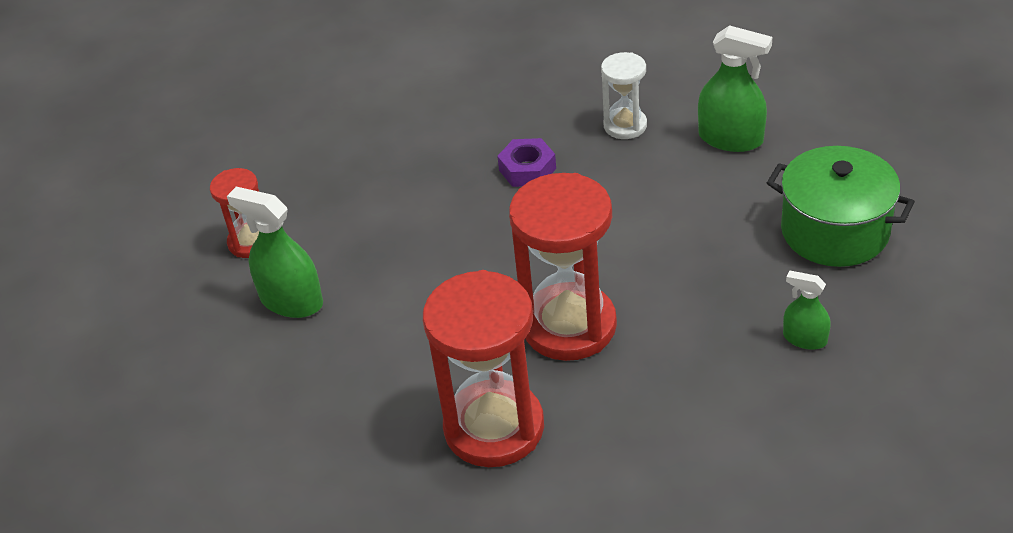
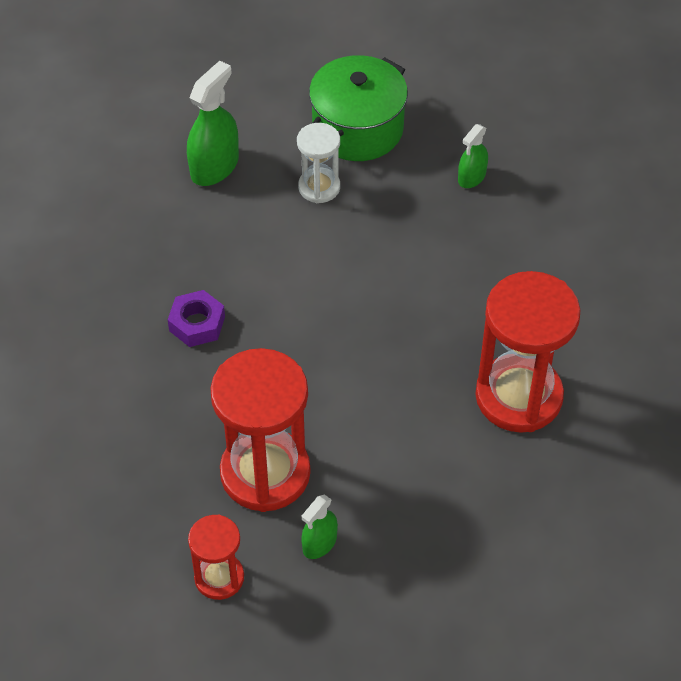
camera: 85 degrees left, 10 degrees up
green spray bottle [227,187,323,318] -> green spray bottle [301,494,338,559], size x0.59
red hourglass [509,173,617,361] -> red hourglass moved to [210,348,311,512]
white hourglass [601,52,647,139] -> white hourglass moved to [297,123,340,203]

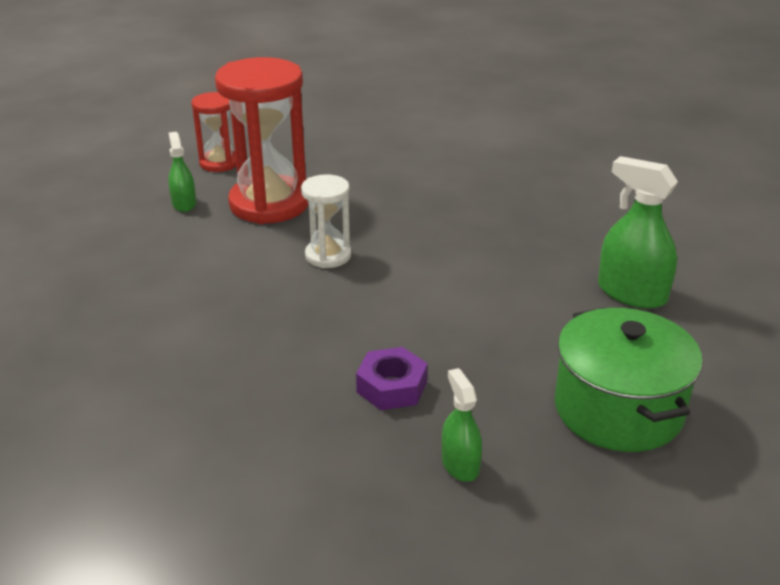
camera: 125 degrees right, 20 degrees down
purple nut [168,290,225,347] -> purple nut moved to [356,347,428,410]
green spray bottle [187,61,239,186] -> green spray bottle turned 150 degrees clockwise [598,156,678,309]
white hourglass [297,123,340,203] -> white hourglass moved to [301,174,351,268]
red hourglass [475,271,580,433] -> none

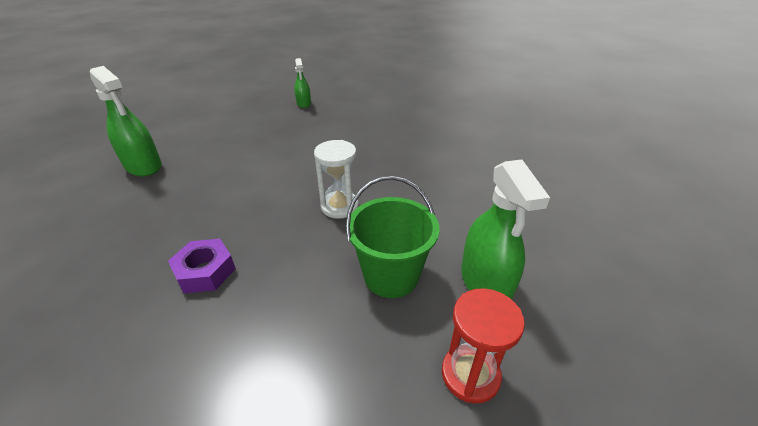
camera: 175 degrees left, 5 degrees up
green spray bottle [168,132,196,212] -> green spray bottle [461,160,550,300], size x1.71
red hourglass [215,57,309,224] -> green bucket [346,176,440,298]
purple nut [356,347,428,410] -> purple nut moved to [168,239,236,293]
green pot [554,308,703,452] -> none

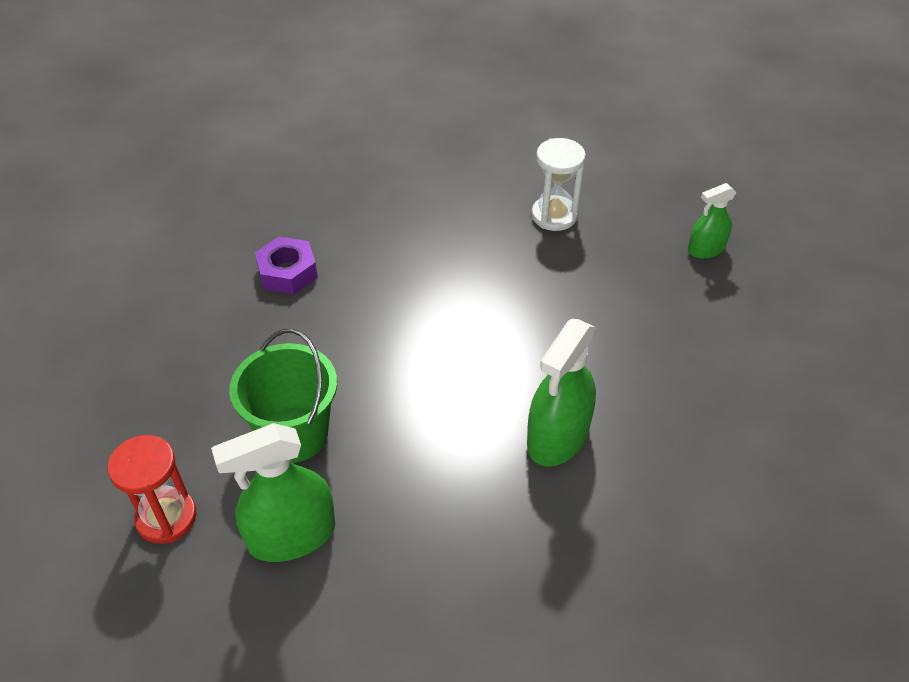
camera: 80 degrees right, 10 degrees up
green spray bottle [90,66,162,176] -> green spray bottle moved to [527,319,596,467]
white hourglass [314,140,359,219] -> white hourglass moved to [532,138,586,231]

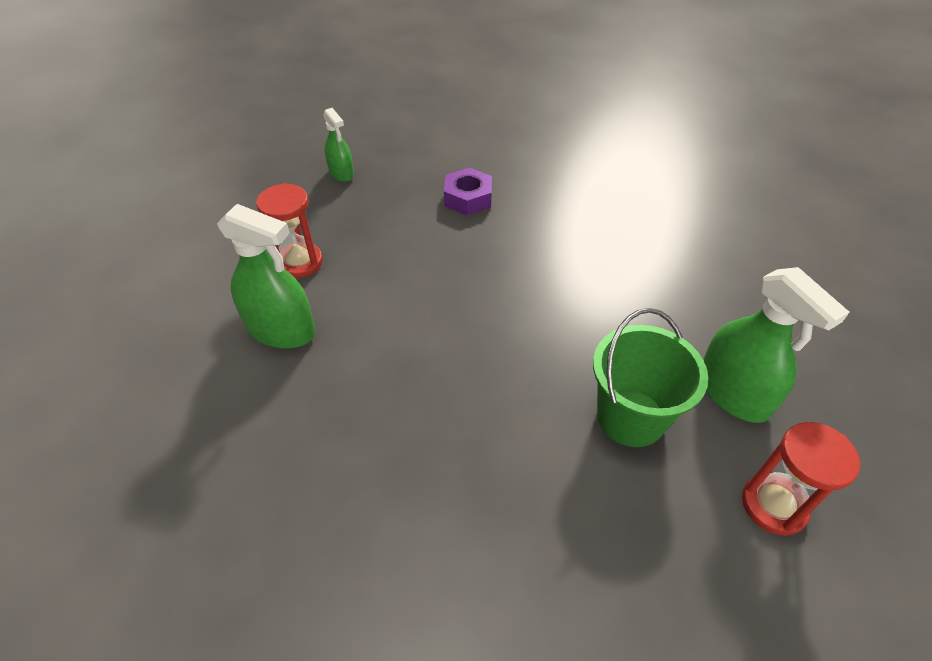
camera: 100 degrees left, 0 degrees up
purple nut [255,237,318,294] -> purple nut moved to [444,168,492,215]
green spray bottle [527,319,596,467] -> green spray bottle moved to [217,204,315,348]
white hourglass [532,138,586,231] -> red hourglass [256,183,323,278]

